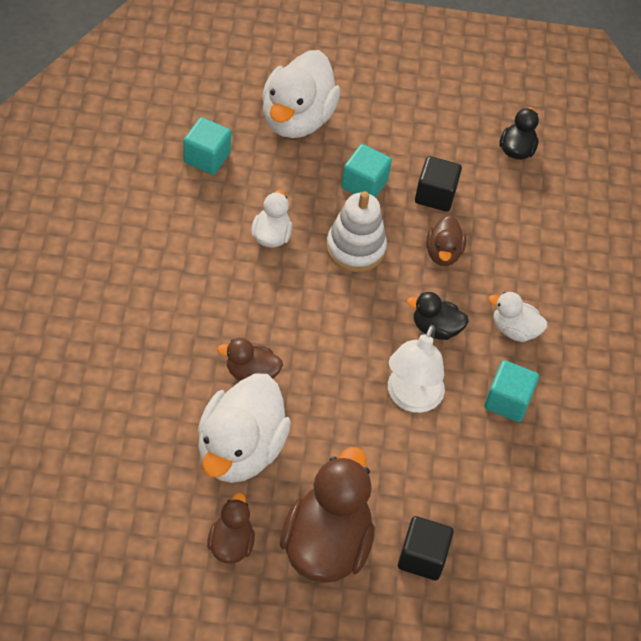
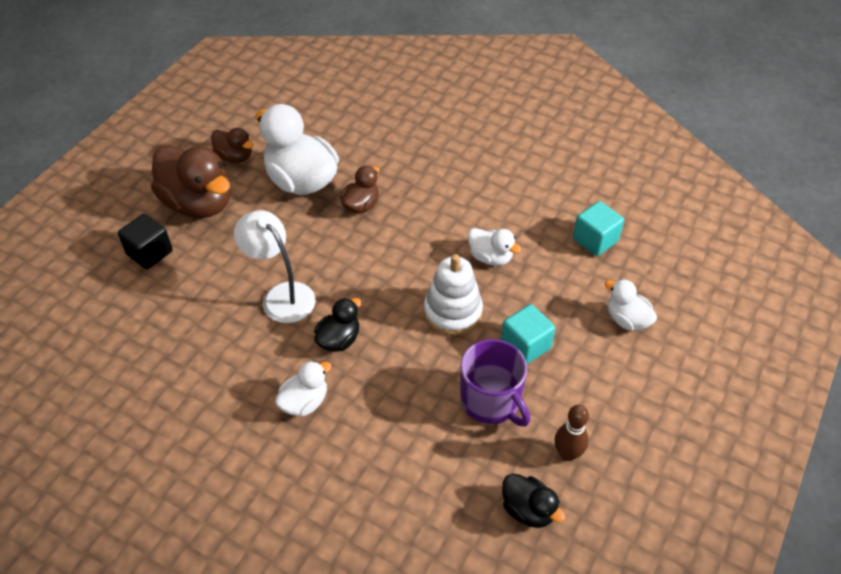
camera: 120 degrees right, 5 degrees down
white duck [262,50,340,138] -> white duck [605,279,657,331], size x0.51
black cube [415,156,462,212] -> purple mug [460,339,530,427]
brown duck [426,216,466,266] -> none
turquoise cube [484,360,539,422] -> none
none -> brown bowling pin [554,405,589,461]

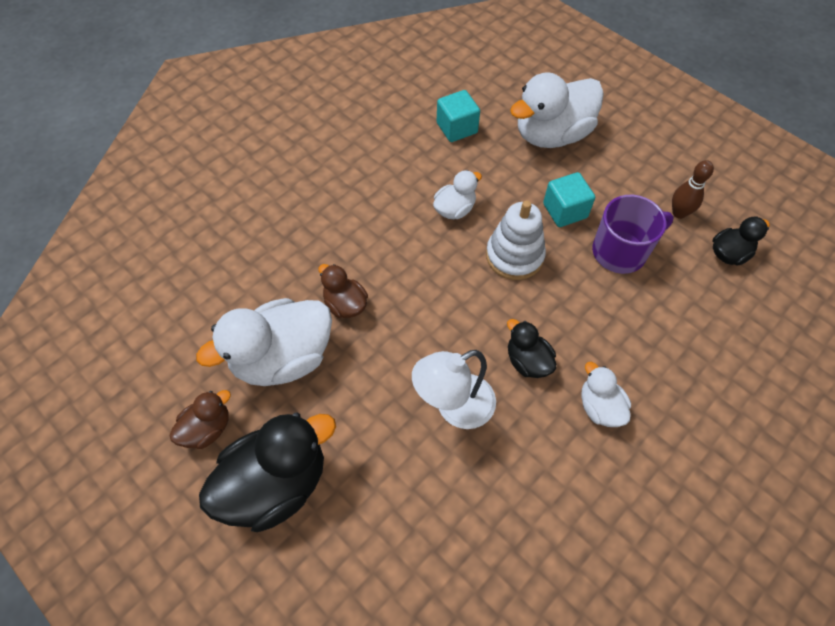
camera: 75 degrees left, 10 degrees up
black cube [118,214,173,269] -> none
brown duck [151,145,231,218] -> black duck [199,412,336,532]
white duck [605,279,657,331] -> white duck [510,72,604,148], size x1.95

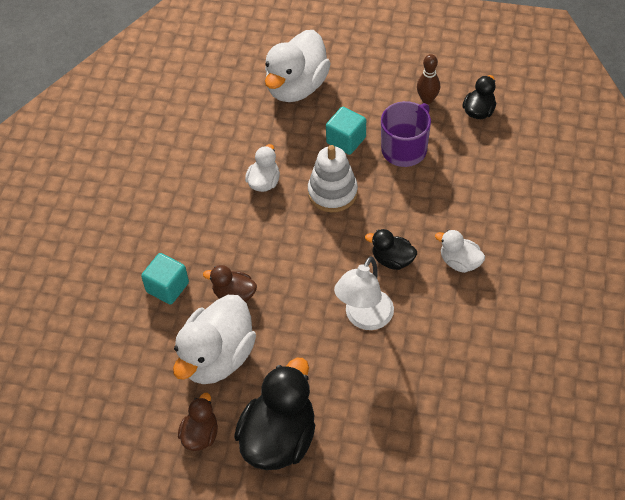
camera: 30 degrees left, 5 degrees down
turquoise cube [437,90,480,142] -> turquoise cube moved to [141,253,189,305]

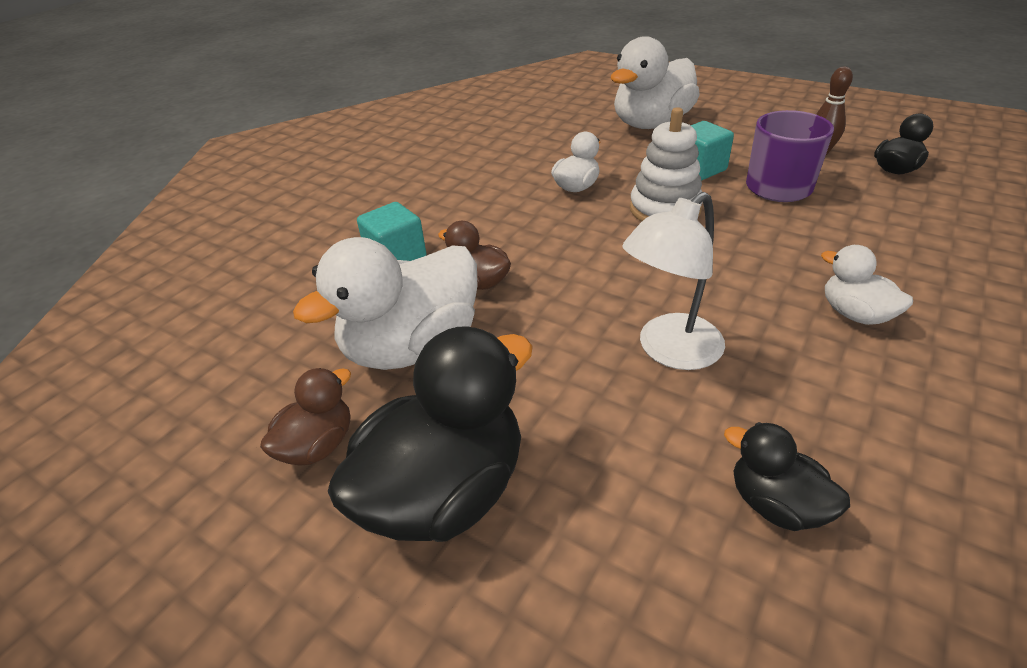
camera: 20 degrees right, 15 degrees down
black duck [365,229,417,270] -> black duck moved to [724,422,850,531]

